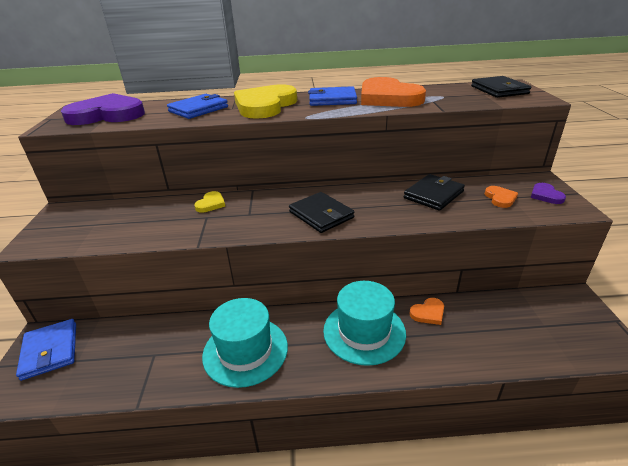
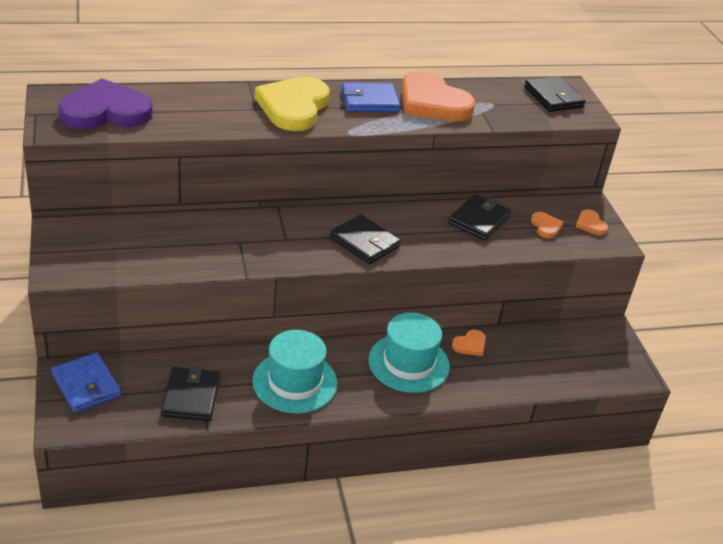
camera: 15 degrees left, 5 degrees up
blue wallet [167,94,228,119] -> none
yellow heart [194,191,225,213] -> none
purple heart [531,183,566,204] -> orange heart [576,209,608,235]
none -> black wallet [161,366,220,421]

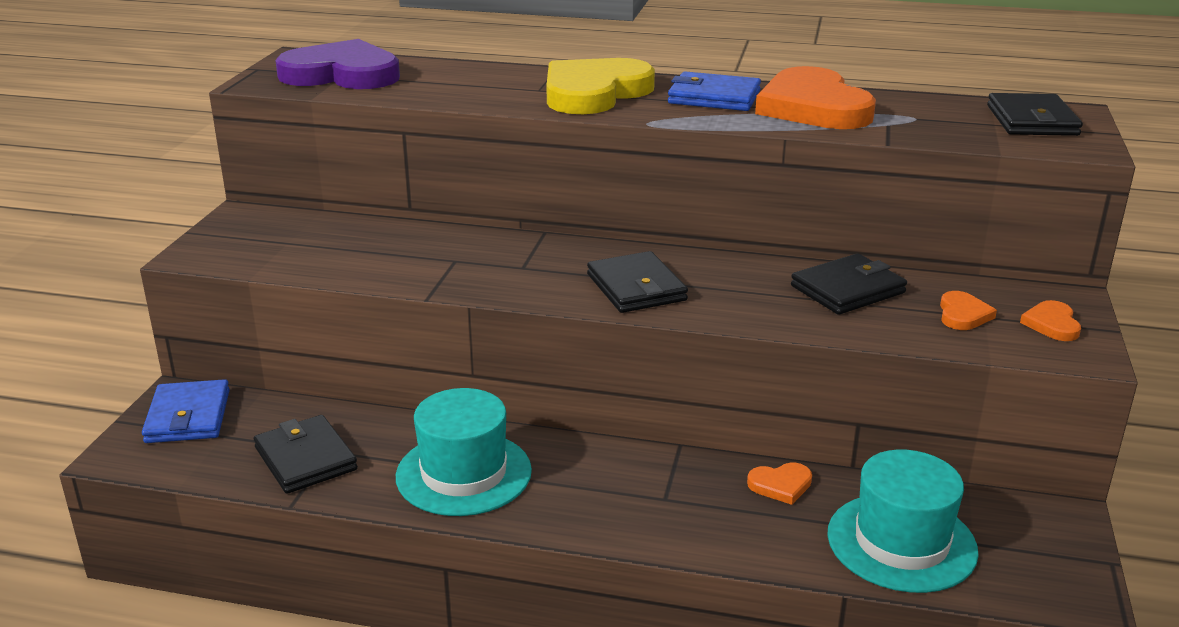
camera: 30 degrees right, 10 degrees down
black wallet [161,366,220,421] -> black wallet turned 60 degrees counterclockwise [254,415,358,494]
turquoise hat [368,312,450,393] -> turquoise hat moved to [827,449,979,593]

